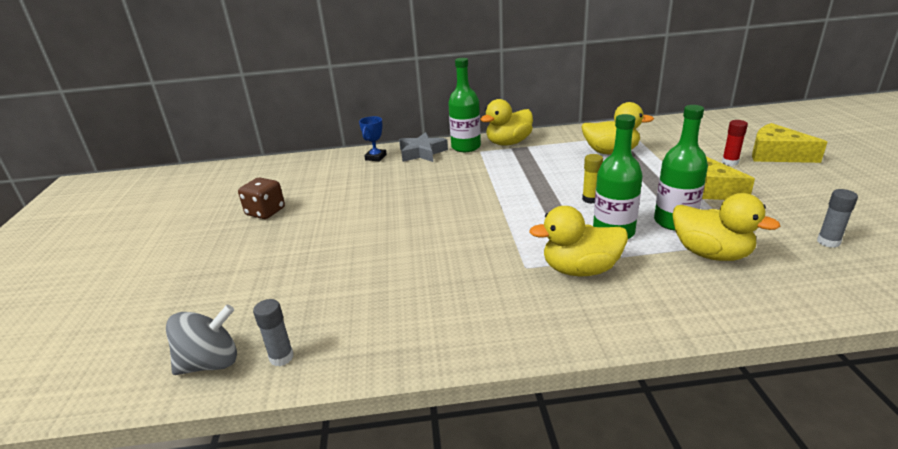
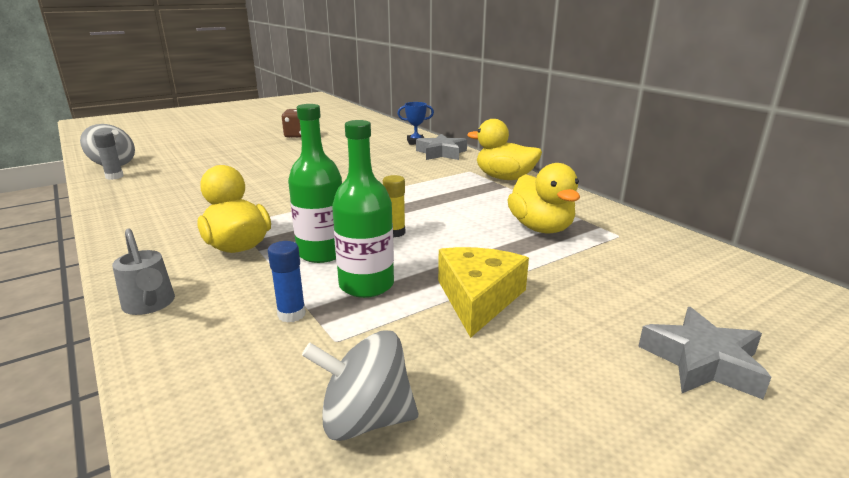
camera: 60 degrees right, 5 degrees down
green bottle [448,58,481,152] -> none
yellow duck [673,193,781,261] -> blue glue stick [268,241,306,323]
red glue stick [722,120,748,166] -> none
yellow cheese [752,123,827,163] -> grey star [638,307,772,399]
grey glue stick [817,189,858,248] -> grey spinning top [302,330,418,441]
none -> grey watering can [112,228,175,315]

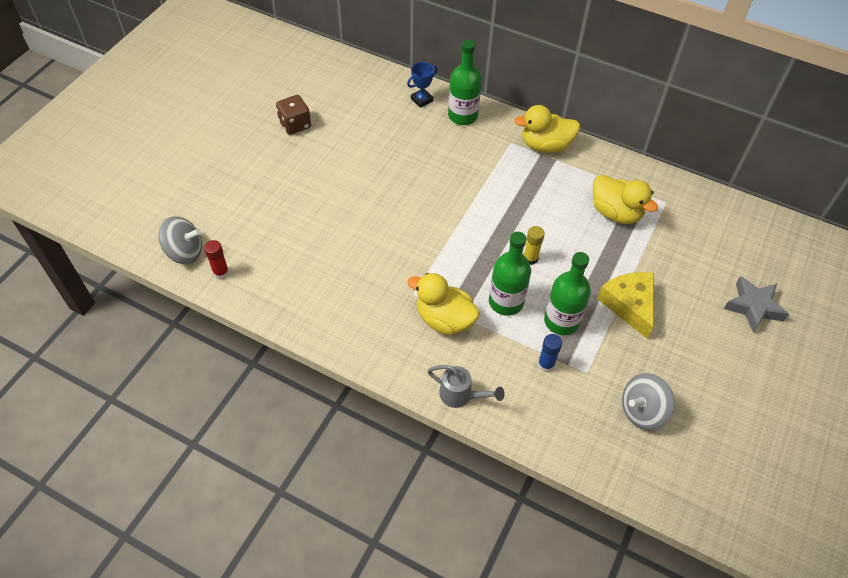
camera: 30 degrees left, 30 degrees up
grey glue stick [93,131,124,180] -> red glue stick [204,240,229,279]
grey star [416,134,467,160] -> green bottle [448,40,482,125]

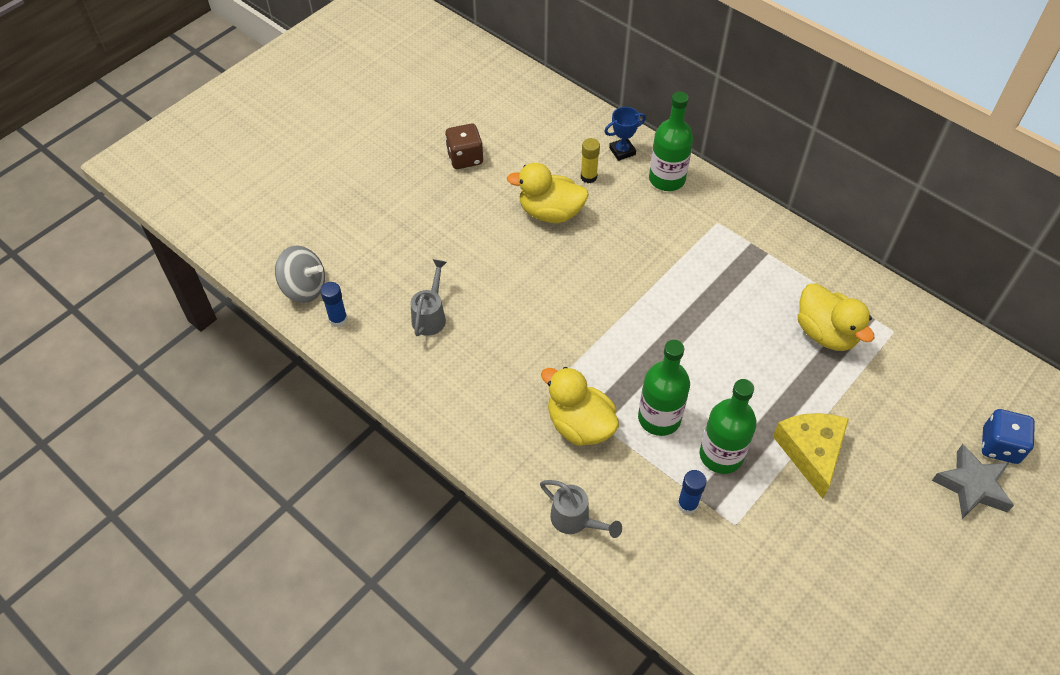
camera: 15 degrees right, 0 degrees up
red glue stick [204,240,229,279] -> blue glue stick [320,282,348,327]
yellow duck [514,105,580,153] -> yellow duck moved to [507,163,589,223]
yellow glue stick [524,226,545,265] -> yellow glue stick moved to [581,138,600,183]
grey spinning top [622,373,675,430] -> none
none -> grey watering can [411,259,447,336]
none -> blue dice [982,409,1035,464]

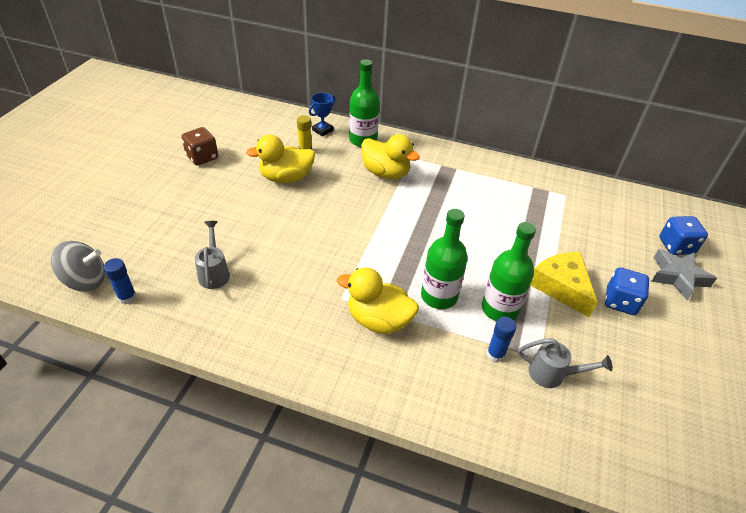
camera: 25 degrees left, 10 degrees down
grey watering can [540,480,622,538] -> grey watering can moved to [518,338,613,388]
yellow duck [798,283,874,351] -> yellow duck moved to [361,134,420,179]
none -> blue dice [605,267,649,315]

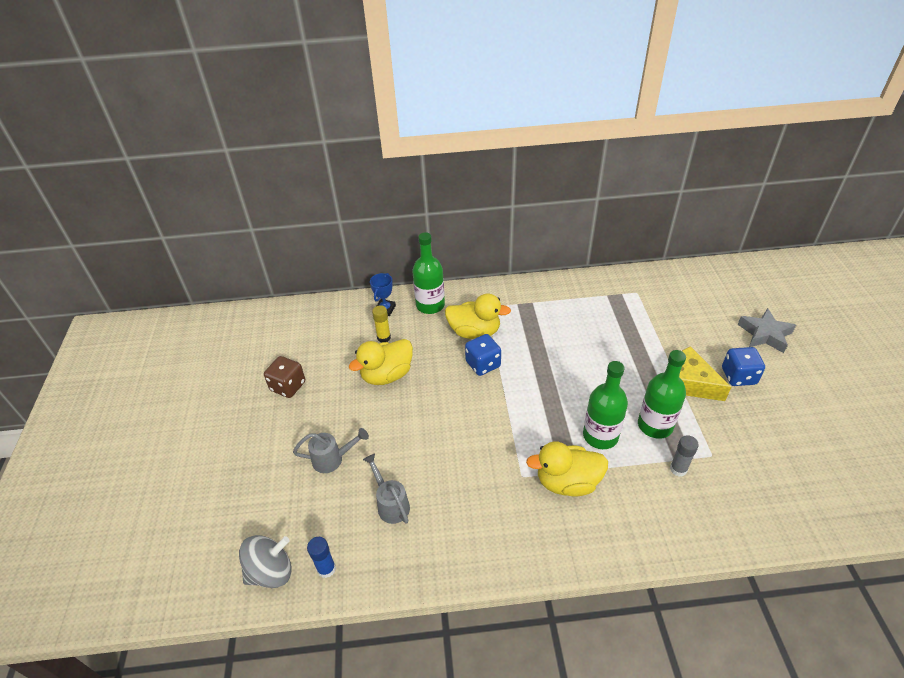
camera: 20 degrees left, 0 degrees up
blue glue stick [487,317,516,363] -> grey glue stick [670,435,699,477]
grey watering can [518,338,613,388] -> grey watering can moved to [293,428,369,473]
blue dice [659,216,708,255] -> blue dice moved to [465,334,501,376]

